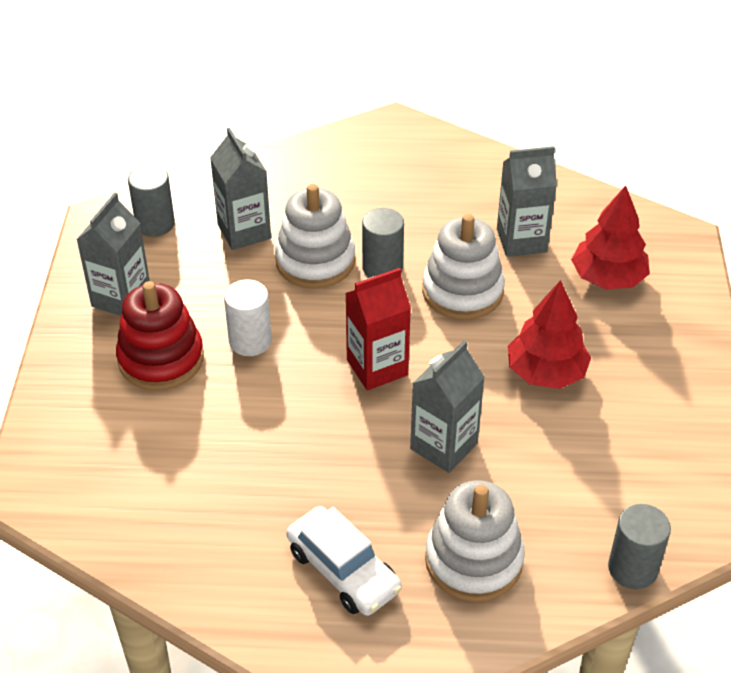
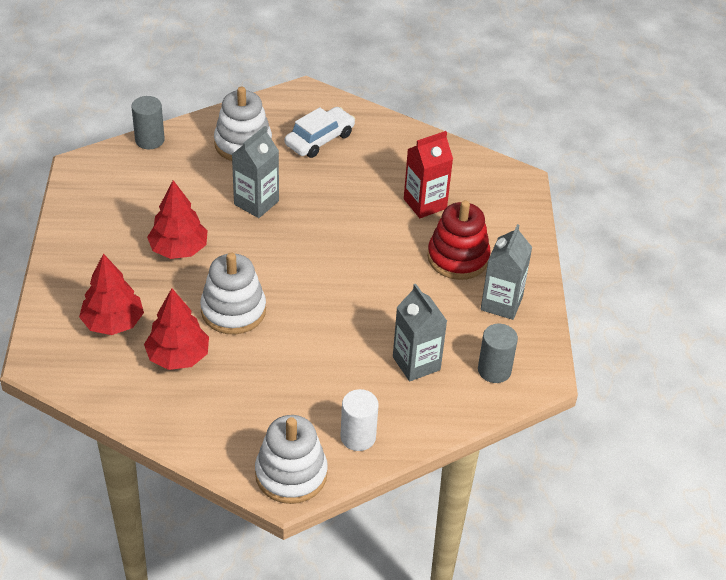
camera: 175 degrees right, 0 degrees up
white cylinder [224,279,272,356] -> white cylinder moved to [340,389,379,451]
white stacking toy [275,184,355,288] -> white stacking toy moved to [255,415,328,504]
white car [286,506,402,616] -> white car turned 90 degrees clockwise [285,107,355,158]
red carton [345,268,411,390] -> red carton moved to [404,131,453,218]
grey cylinder [362,208,404,278] -> none
grey carton [497,146,557,257] -> red tree [144,288,209,370]

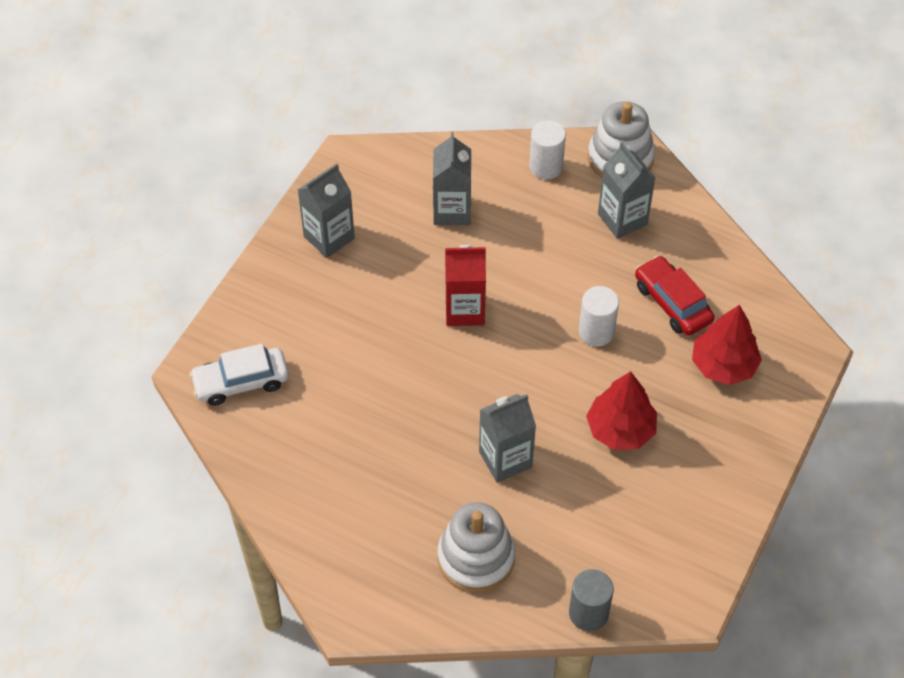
camera: 150 degrees left, 10 degrees up
red tree [144,288,209,370] -> red car [635,255,715,336]
white stacking toy [200,253,266,334] -> white cylinder [579,286,619,347]
white car [285,107,355,158] -> white car moved to [189,344,289,406]
red carton [404,131,453,218] -> red carton moved to [445,245,486,326]
red stacking toy [427,200,491,280] -> none
grey cylinder [478,324,518,383] -> none
none -> grey carton [598,142,655,239]

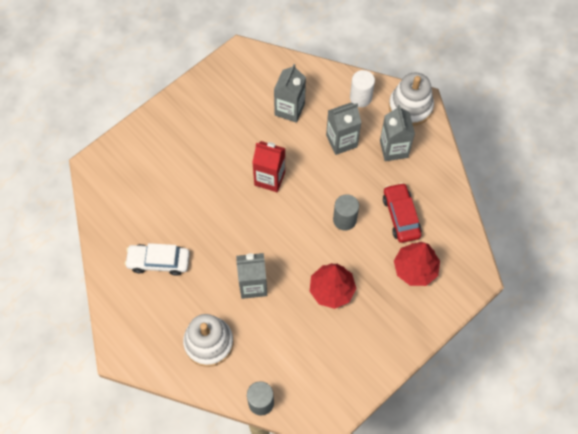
camera: 20 degrees right, 10 degrees up
white car [189,344,289,406] -> white car moved to [125,243,190,276]
grey carton [298,163,355,258] -> grey carton moved to [326,102,361,155]
white cylinder [579,286,619,347] -> grey cylinder [333,194,359,231]

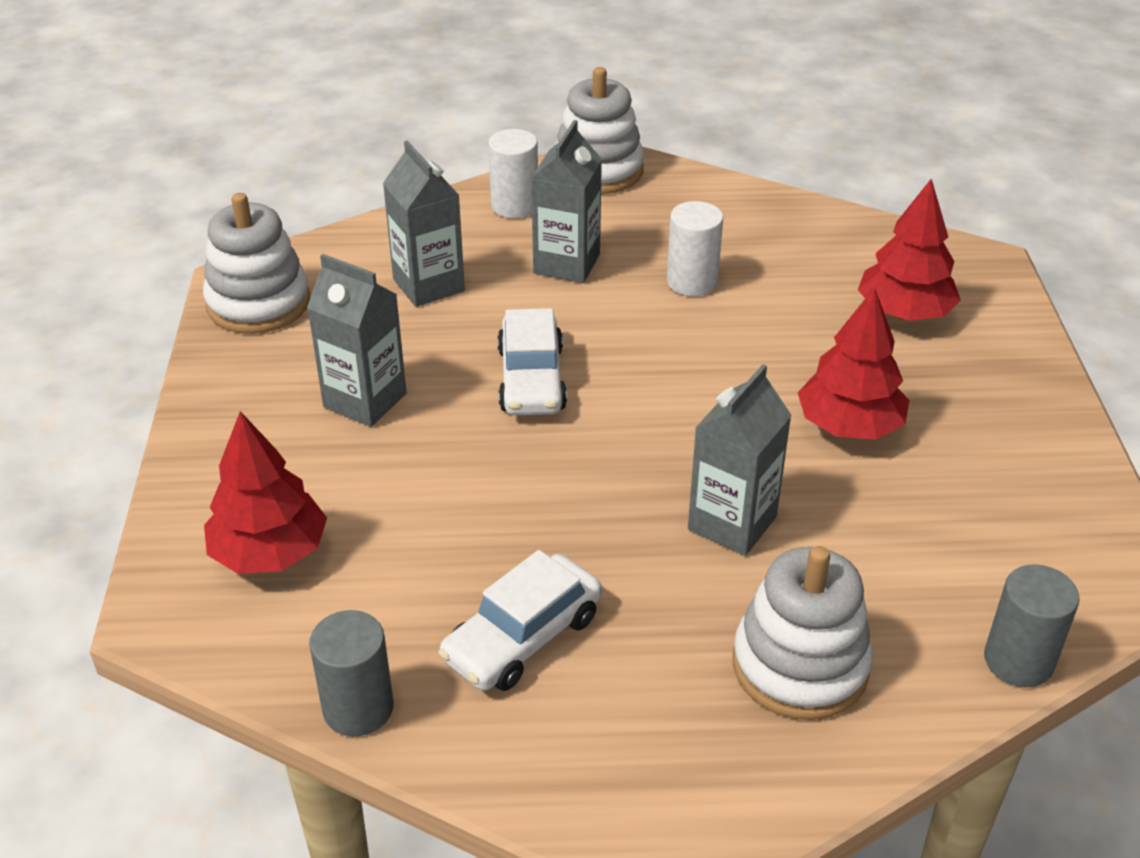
camera: 50 degrees left, 25 degrees down
red carton [252,141,285,192] -> white car [497,308,567,415]
grey cylinder [333,194,359,231] -> grey cylinder moved to [309,610,394,736]
grey carton [380,105,415,161] -> grey carton moved to [307,254,407,427]
red car [383,183,422,243] -> none
none -> white stacking toy [203,193,310,334]
none -> red tree [204,411,327,574]
none -> white cylinder [667,201,723,296]

